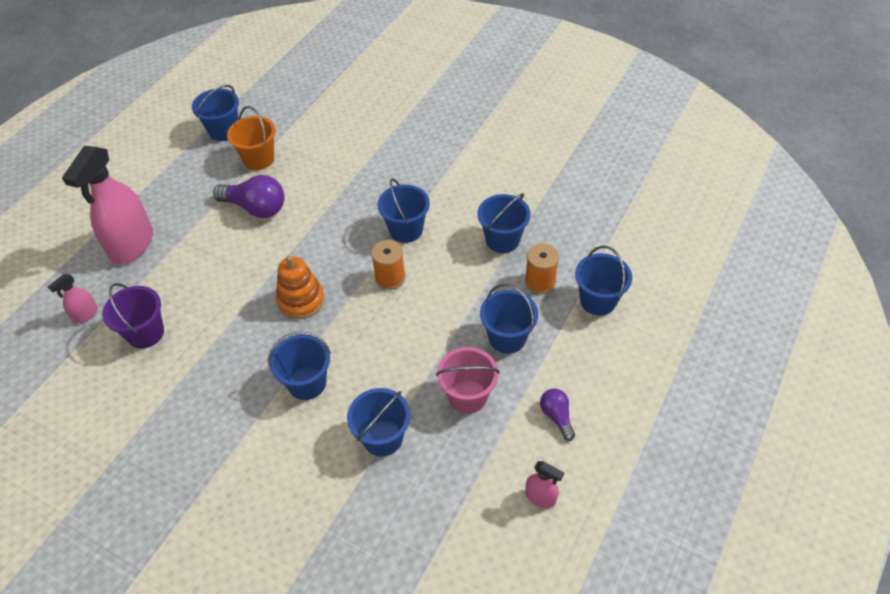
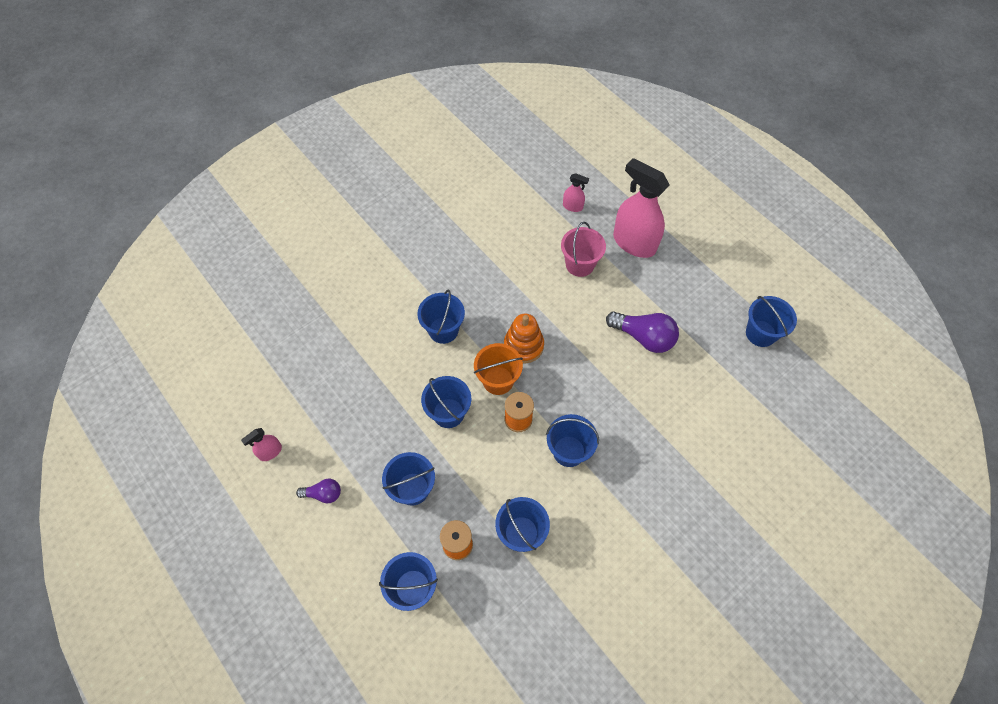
camera: 110 degrees right, 10 degrees up
pink spray bottle [48,274,98,323] -> pink spray bottle turned 135 degrees clockwise [563,173,589,212]
purple bucket [102,283,164,349] -> none
purple light bulb [213,175,285,218] -> purple light bulb turned 105 degrees counterclockwise [606,312,679,353]
orange bucket [227,106,276,170] -> orange bucket moved to [474,343,523,395]
blue bucket [347,388,410,457] -> blue bucket moved to [421,376,471,428]
pink bucket [436,347,500,414] -> pink bucket moved to [561,222,606,277]

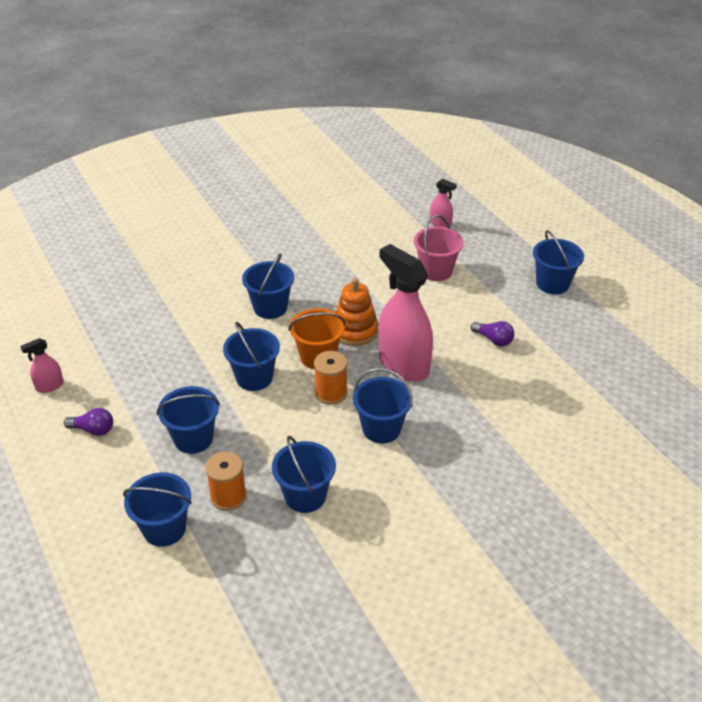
camera: 10 degrees right, 20 degrees down
purple light bulb [606,312,679,353] -> purple light bulb [471,321,515,347], size x0.56
pink spray bottle [613,158,670,258] -> pink spray bottle moved to [379,244,433,382]
blue bucket [746,296,797,347] -> blue bucket moved to [533,230,584,294]

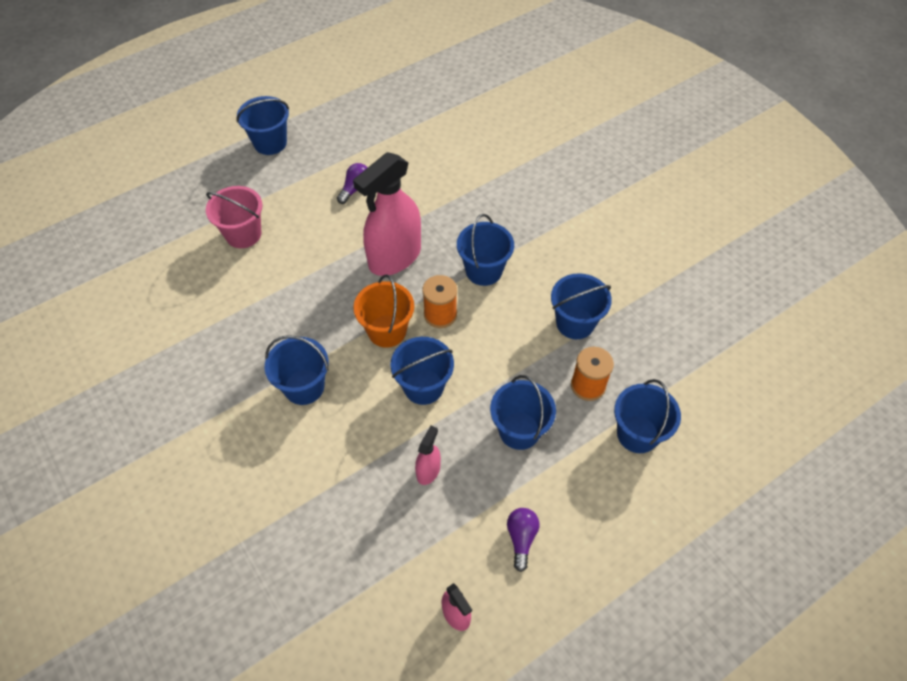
camera: 95 degrees left, 15 degrees up
orange stacking toy [335,278,378,346] -> none
pink spray bottle [430,179,457,228] -> pink spray bottle moved to [415,426,441,485]

